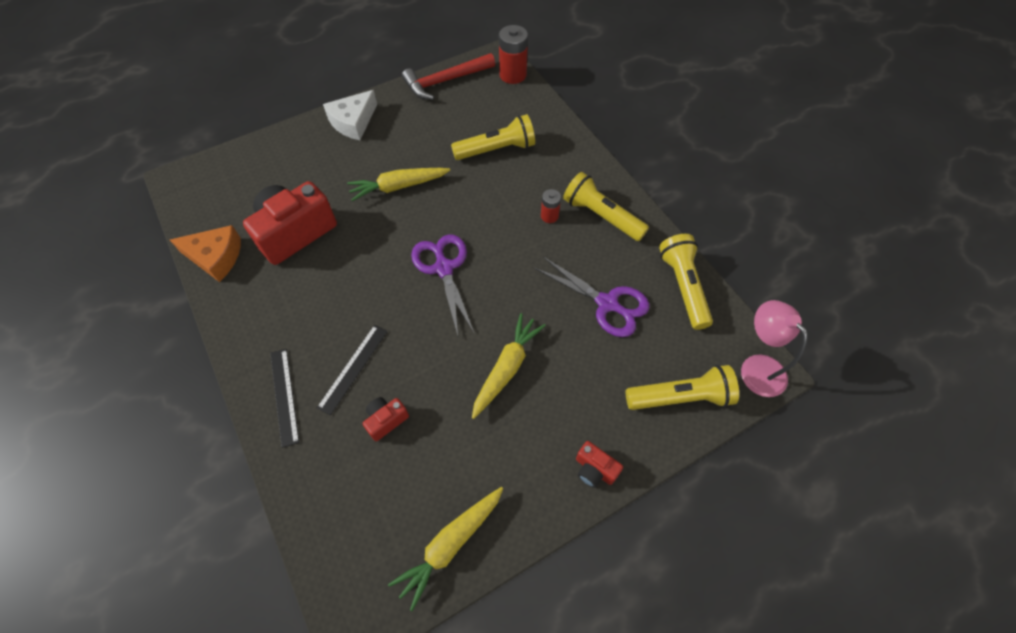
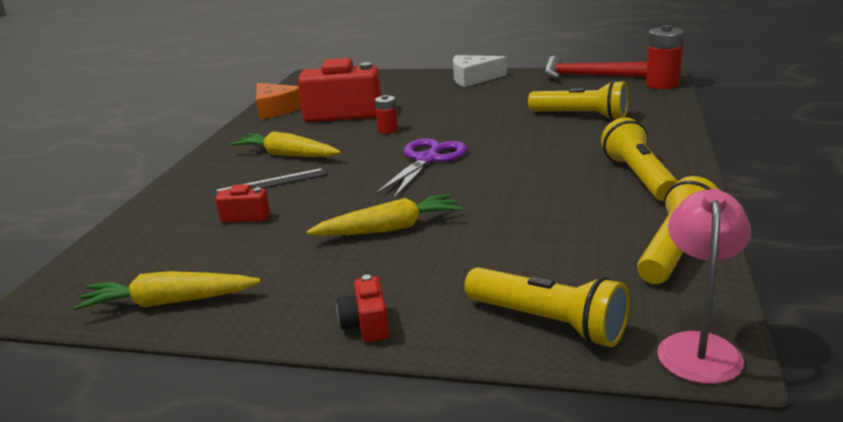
camera: 45 degrees right, 35 degrees down
black ruler [270,349,299,448] -> none
yellow carrot [347,168,450,201] -> yellow carrot moved to [231,131,341,157]
purple scissors [534,257,650,337] -> none
red battery [541,189,561,223] -> red battery moved to [375,95,398,134]

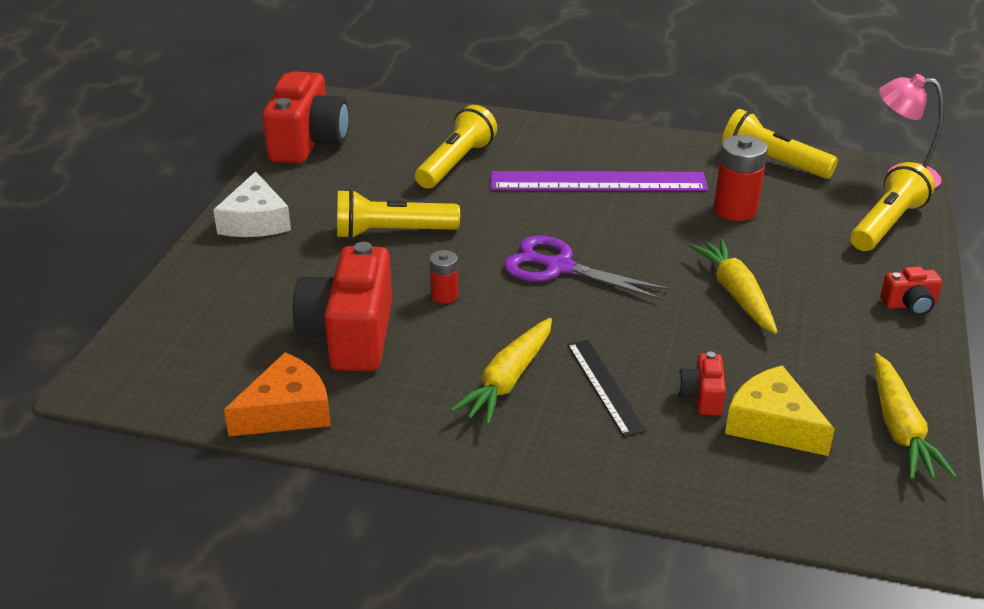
camera: 90 degrees left, 10 degrees up
red hammer [544,56,647,78] -> red camera [262,71,349,164]
yellow flashlight [601,118,677,201] -> yellow flashlight moved to [337,189,460,239]
red battery [646,25,684,89] -> red battery moved to [714,135,768,221]
none -> purple ruler [491,171,708,191]
none -> yellow cheese [725,365,835,456]

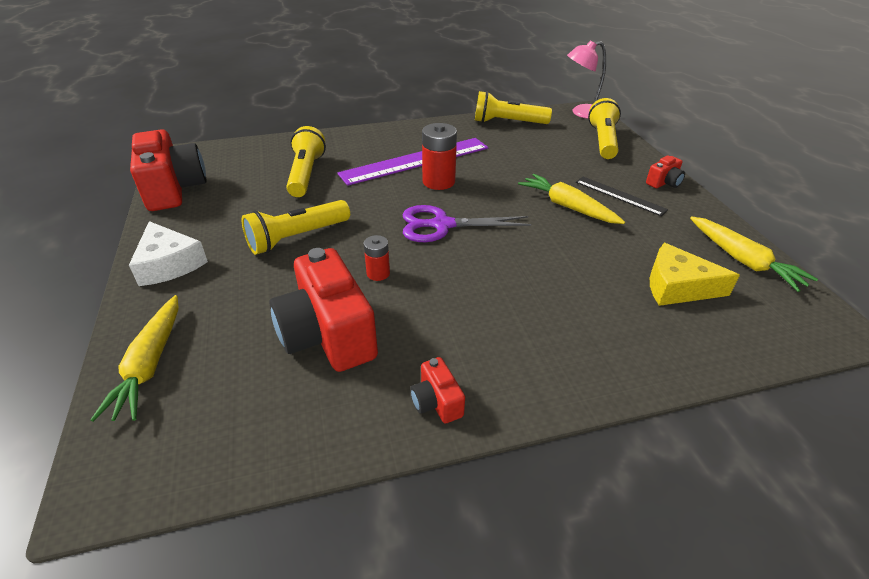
camera: 30 degrees left, 5 degrees up
orange cheese [224,352,331,436] -> none
yellow carrot [450,318,552,425] -> yellow carrot moved to [90,295,178,422]
black ruler [567,340,646,437] -> black ruler moved to [576,177,668,216]
red camera [678,351,726,416] -> red camera moved to [410,357,465,423]
red battery [714,135,768,221] -> red battery moved to [422,123,457,190]

